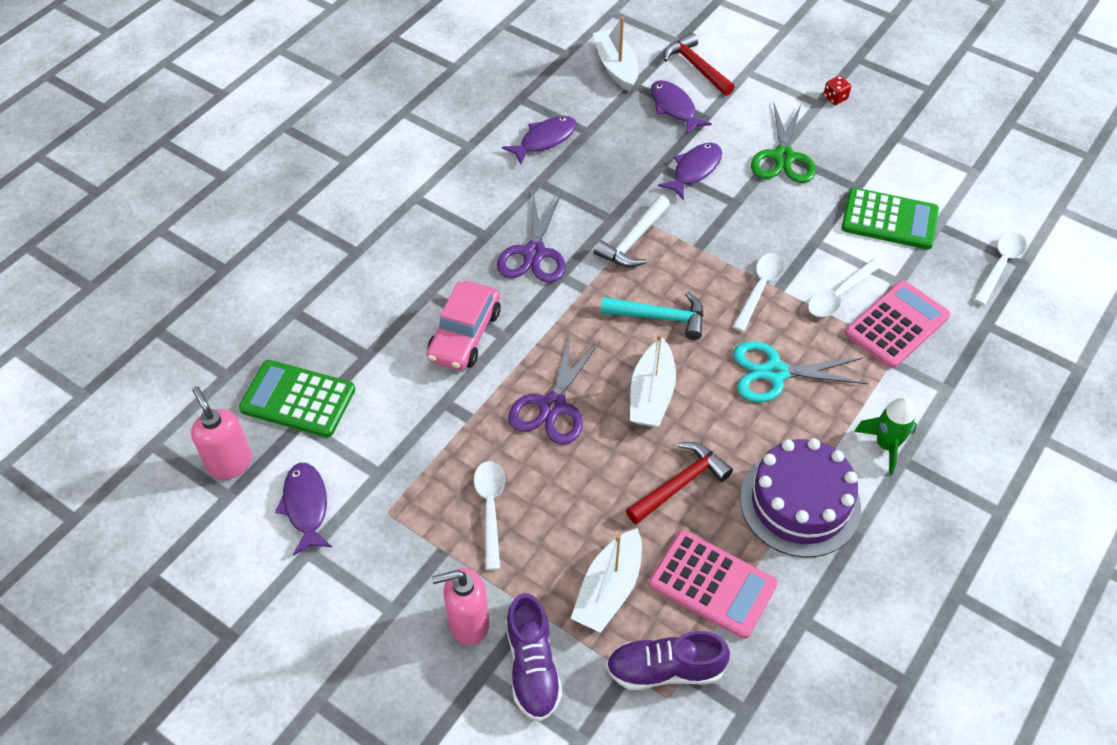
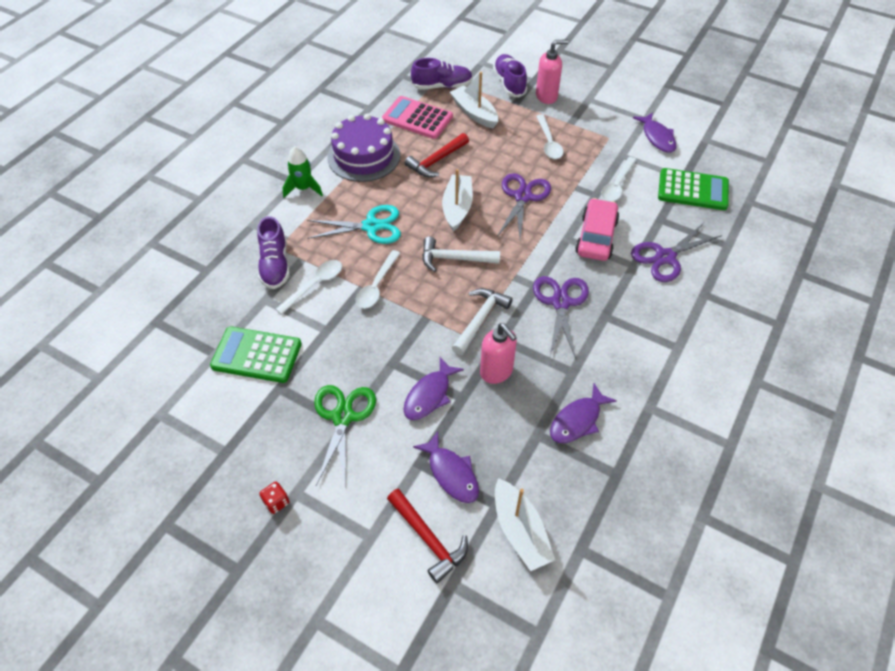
camera: 175 degrees right, 0 degrees up
pink soap dispenser [191,386,252,480] -> pink soap dispenser moved to [480,323,517,384]
white boat [571,528,642,633] -> white boat turned 60 degrees counterclockwise [450,72,498,128]
turquoise hammer [601,292,704,340] -> white hammer [422,237,500,272]
pink calculator [845,280,950,368] -> purple shoe [257,216,290,289]
white spoon [973,232,1027,305] -> white spoon moved to [601,157,636,202]
none -> purple scissors [631,223,722,282]

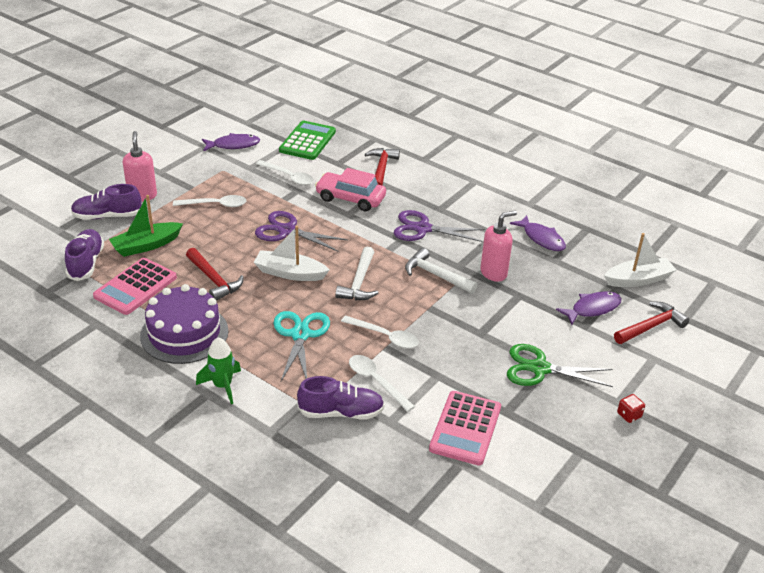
camera: 85 degrees left, 15 degrees down
green calculator [210,327,302,383] -> pink calculator [429,391,501,465]
purple fish [403,357,464,420] -> none
white boat [450,72,498,128] -> green boat [109,195,183,257]
purple scissors [631,223,722,282] -> red hammer [365,148,400,186]

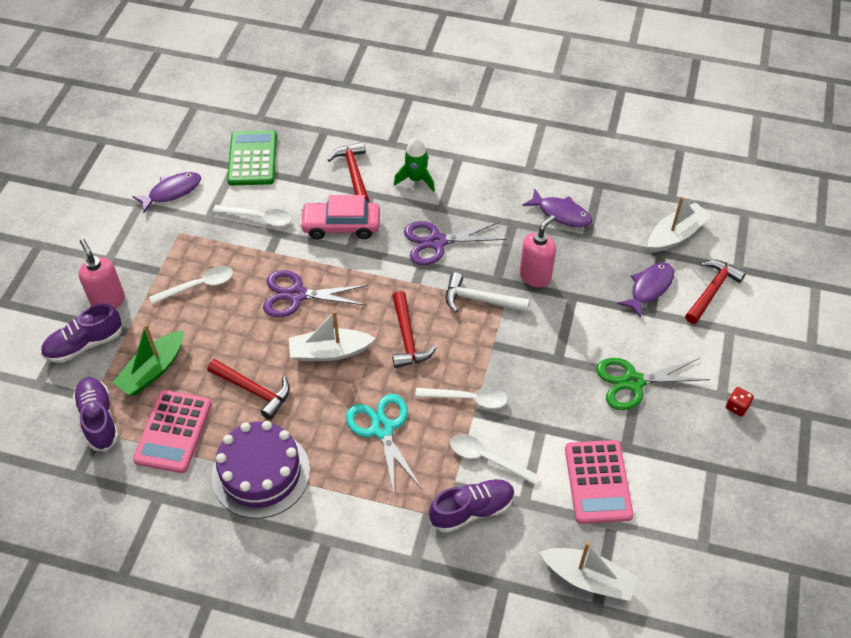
camera: 20 degrees left, 15 degrees up
green rocket [196,337,241,404] -> green rocket moved to [394,138,435,192]
white hammer [335,247,378,300] -> red hammer [392,291,437,368]
none -> white boat [540,542,638,601]

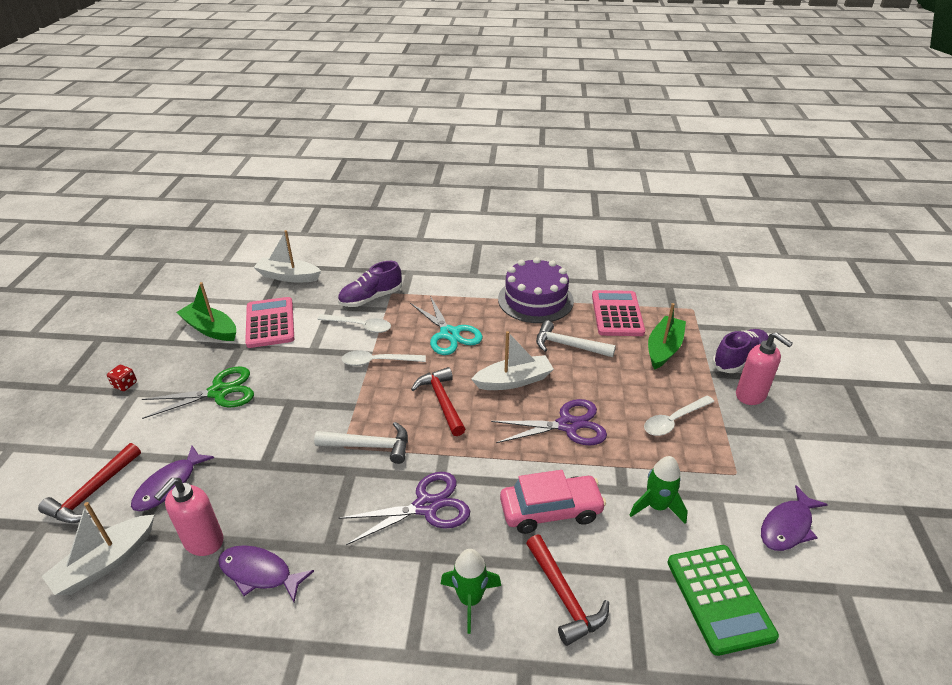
camera: 170 degrees right, 15 degrees down
purple shoe [73,377,119,451] -> none
red hammer [207,359,290,420] -> white hammer [536,320,616,357]
white spoon [213,205,292,226] -> green rocket [630,456,688,524]
pink soap dispenser [520,215,556,288] -> pink soap dispenser moved to [154,478,224,556]
none -> green boat [176,282,236,341]

